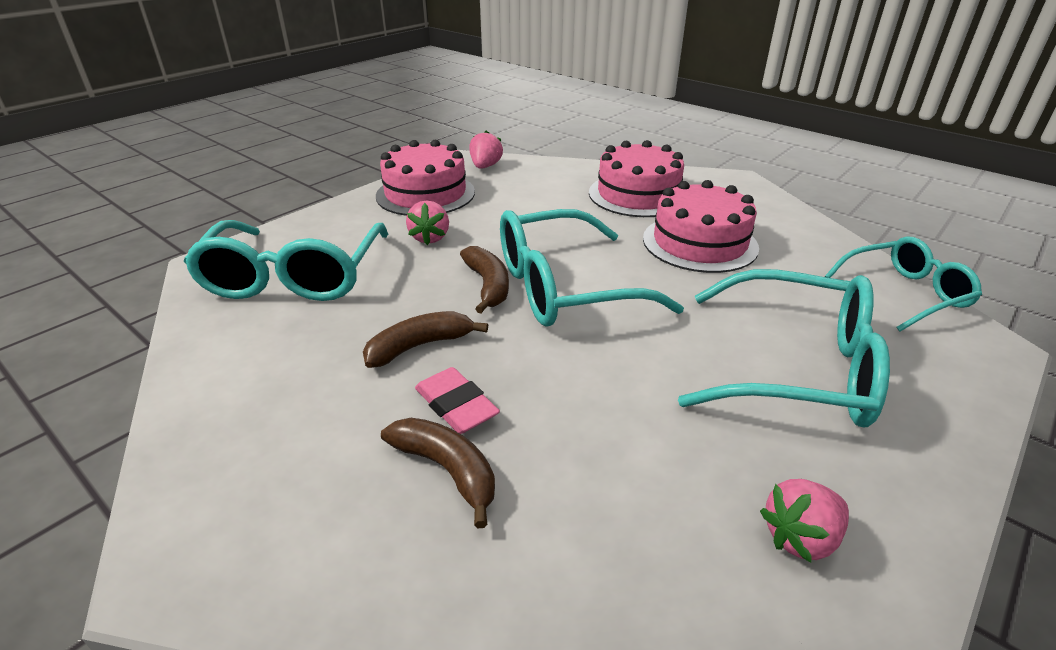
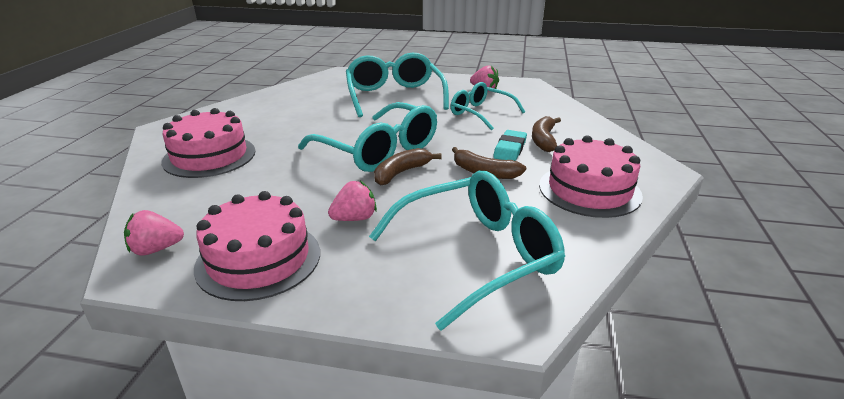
camera: 120 degrees left, 5 degrees down
pink eraser [415,367,500,434] -> turquoise eraser [493,130,527,161]
pink cake [643,180,759,273] -> pink cake moved to [539,135,643,218]
turquoise glasses [825,236,982,331] -> turquoise glasses moved to [451,82,525,131]

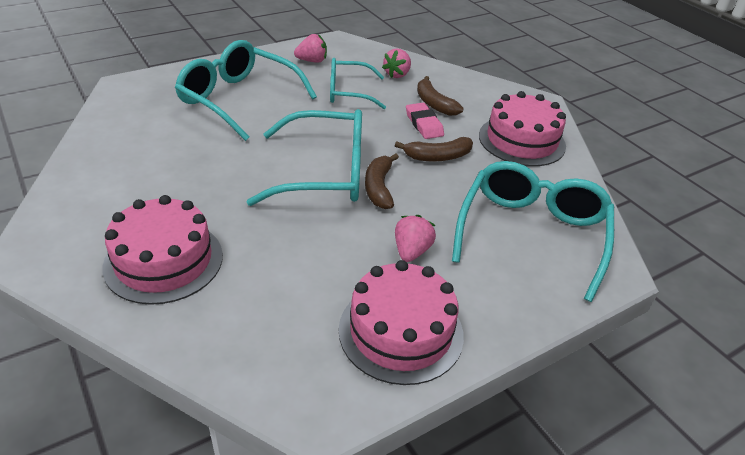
camera: 45 degrees left, 10 degrees up
pink strawberry [124,210,184,256] -> pink strawberry moved to [382,48,411,78]
turquoise eraser [493,130,527,161] -> pink eraser [406,103,444,139]

